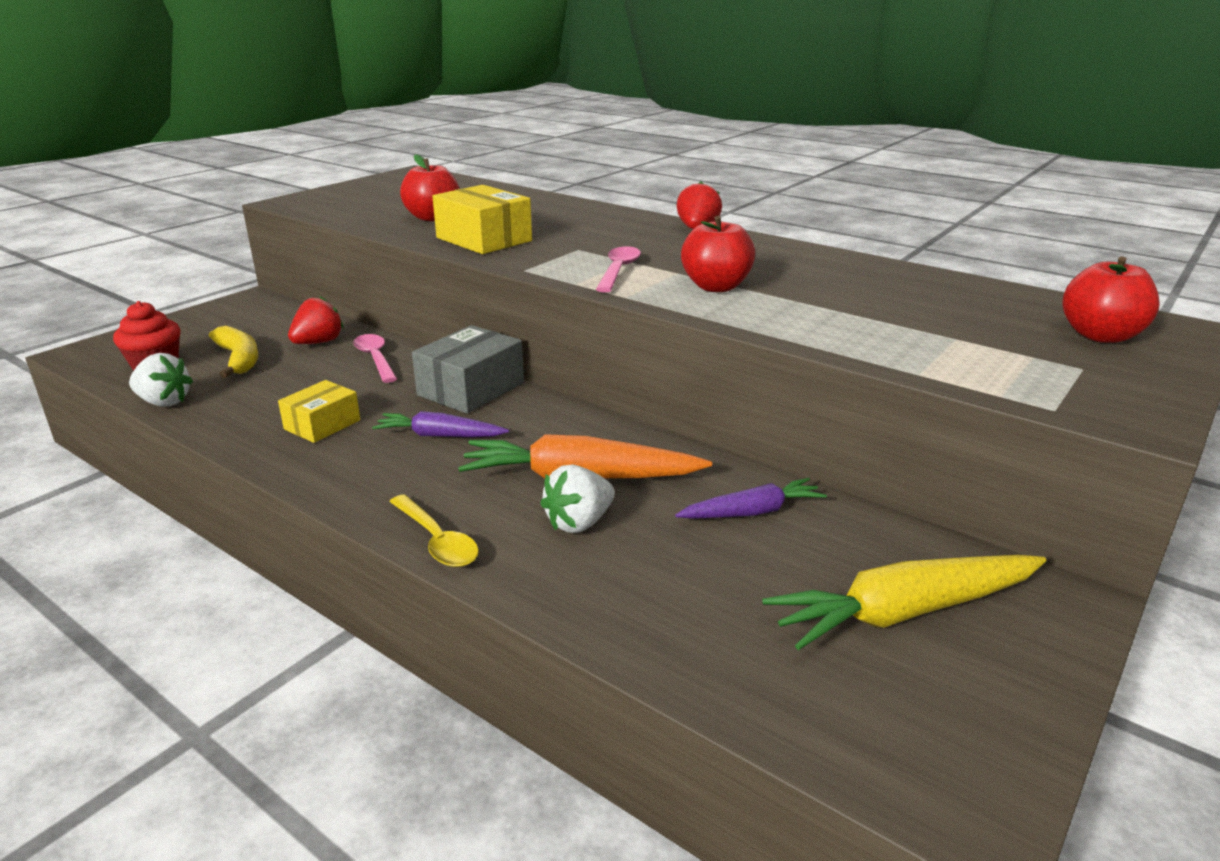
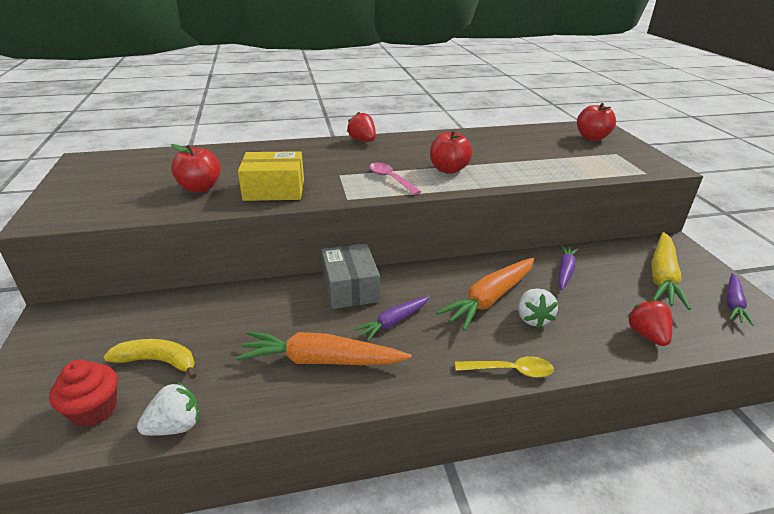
camera: 50 degrees left, 5 degrees up
yellow box [278,380,360,443] -> orange carrot [236,331,412,365]
red strawberry [288,296,344,344] -> red strawberry moved to [627,299,673,346]
pink spoon [353,334,397,383] -> none
none -> purple carrot [726,273,754,326]

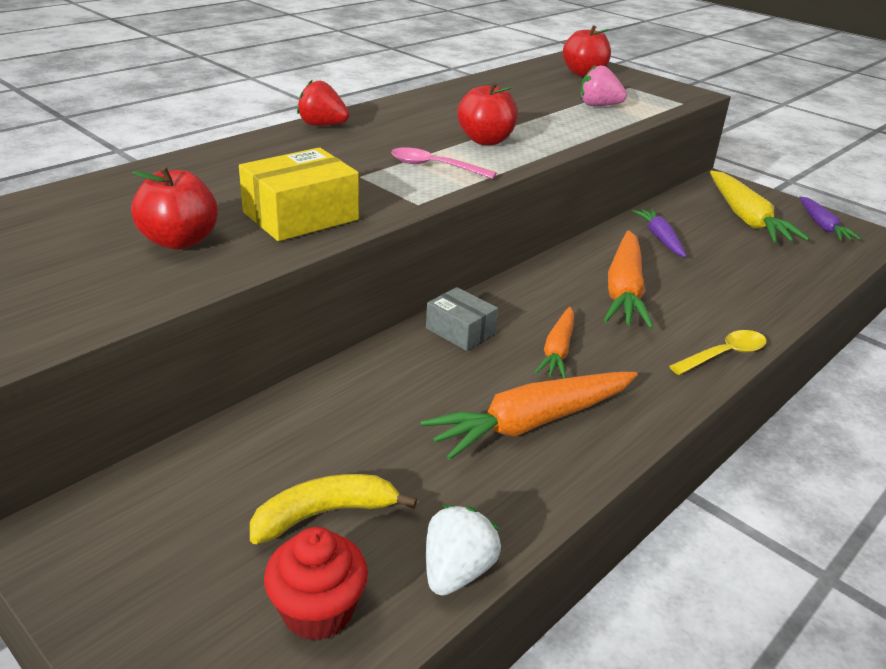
camera: 35 degrees left, 0 degrees up
grey box [321,243,380,309] -> grey box [426,287,498,351], size x0.64
purple carrot [354,296,430,341] -> orange carrot [534,307,574,378]
white strawberry [518,288,558,328] -> none
red strawberry [627,299,673,346] -> none
none -> pink strawberry [580,65,627,106]

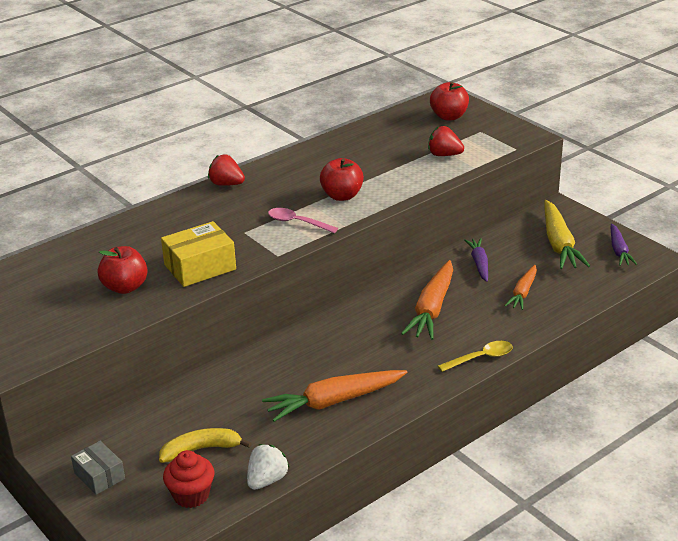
camera: 10 degrees right, 0 degrees up
grey box [426,287,498,351] -> grey box moved to [71,441,125,495]
orange carrot [534,307,574,378] -> orange carrot moved to [505,265,537,310]
pink strawberry [580,65,627,106] -> red strawberry [428,126,464,156]

